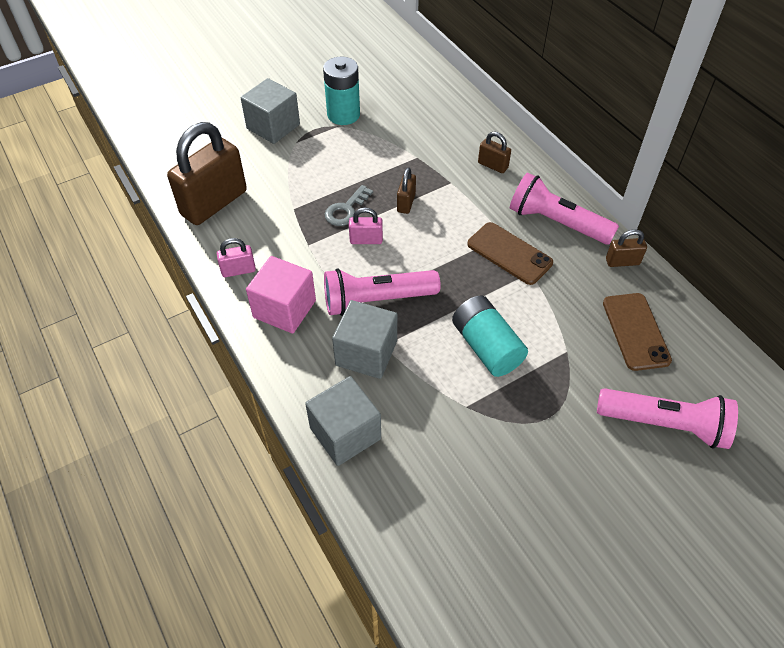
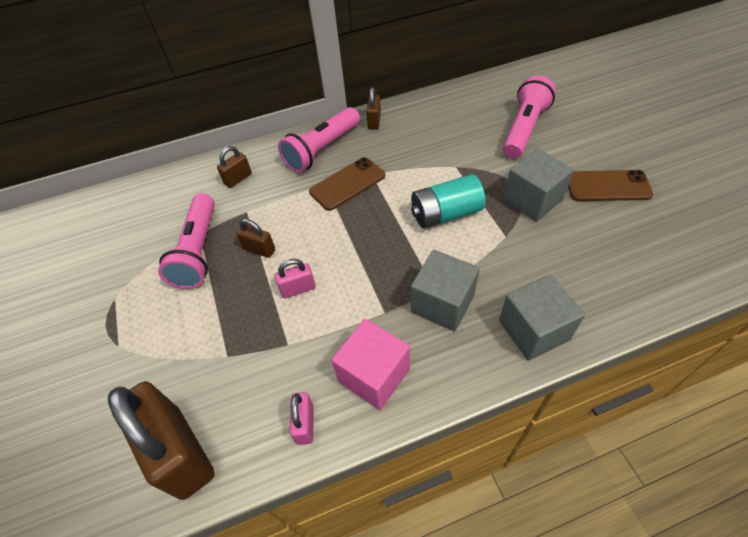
camera: 75 degrees left, 0 degrees up
grey cube [241,78,300,144] -> grey cube moved to [503,149,574,221]
turquoise battery [323,57,360,125] -> none
pink flashlight [324,268,441,316] -> pink flashlight moved to [158,193,215,289]
grey key [325,185,373,226] -> none
pink padlock [349,207,383,244] -> pink padlock turned 60 degrees clockwise [275,259,316,298]
brown phone [603,293,672,371] -> brown phone moved to [568,170,653,201]

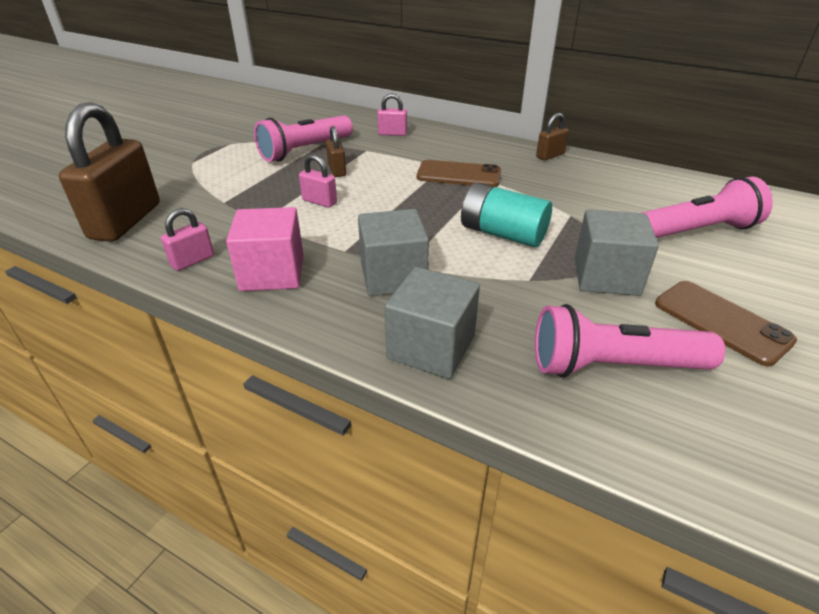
camera: 45 degrees right, 15 degrees down
brown padlock [217,146,252,188] -> pink padlock [377,93,407,136]
pink flashlight [278,107,360,173] -> pink flashlight moved to [535,304,725,378]

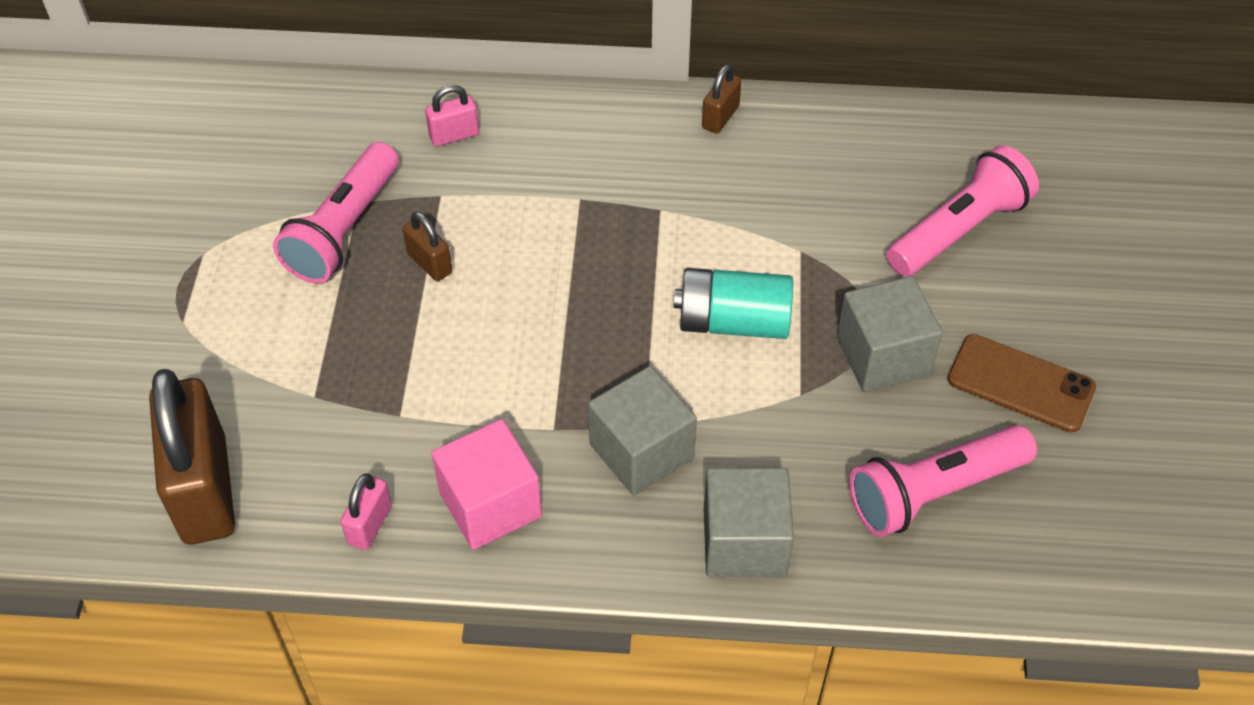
camera: 25 degrees left, 15 degrees up
pink padlock [299,154,337,208] -> none
brown phone [417,160,501,187] -> none

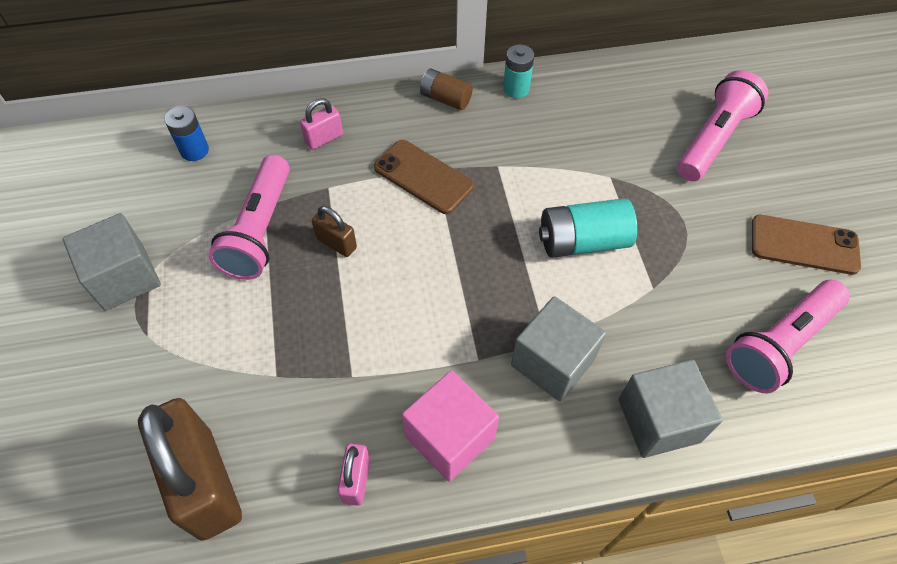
camera: 15 degrees left, 5 degrees up
brown padlock [702,64,742,134] -> turquoise battery [503,45,534,98]
grey cube [837,276,943,392] -> grey cube moved to [62,213,161,311]
none -> blue battery [165,106,209,161]
none -> brown phone [374,140,474,214]
none -> brown battery [420,69,473,110]

